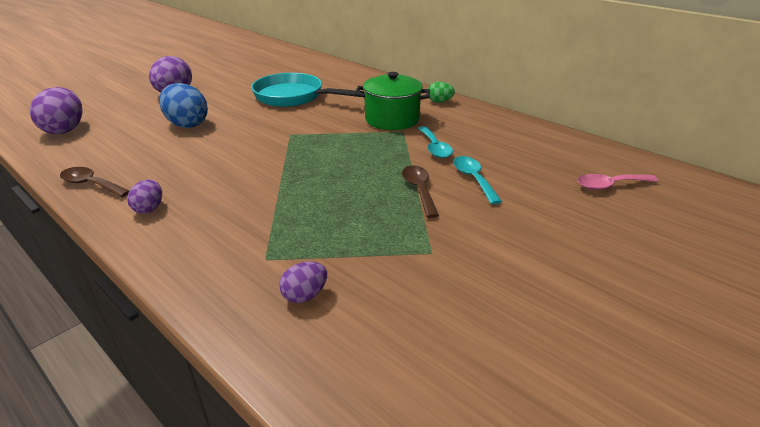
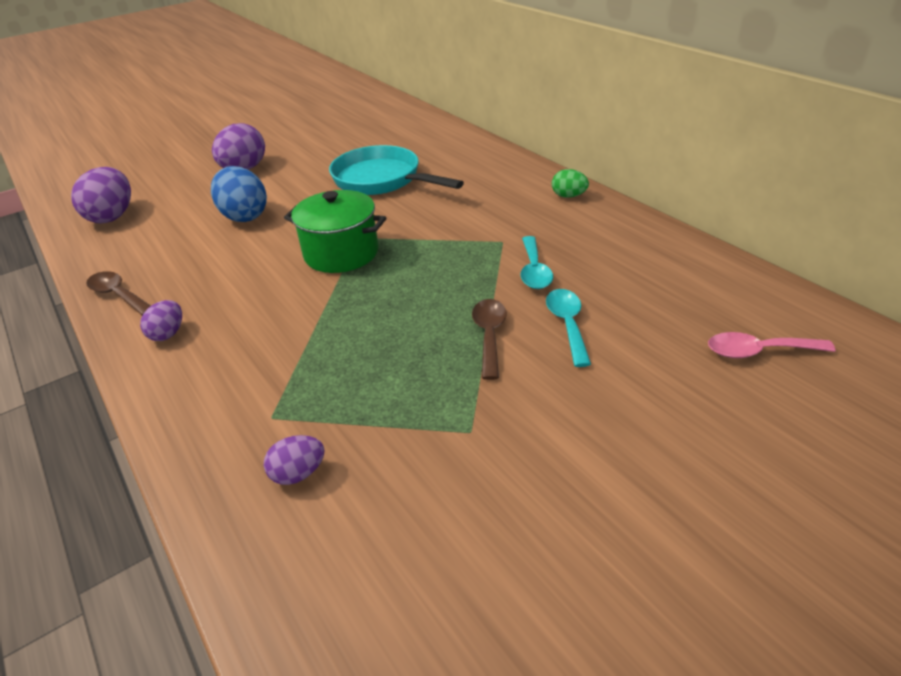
camera: 15 degrees right, 5 degrees up
green pot [355,72,430,130] -> green pot moved to [284,190,386,273]

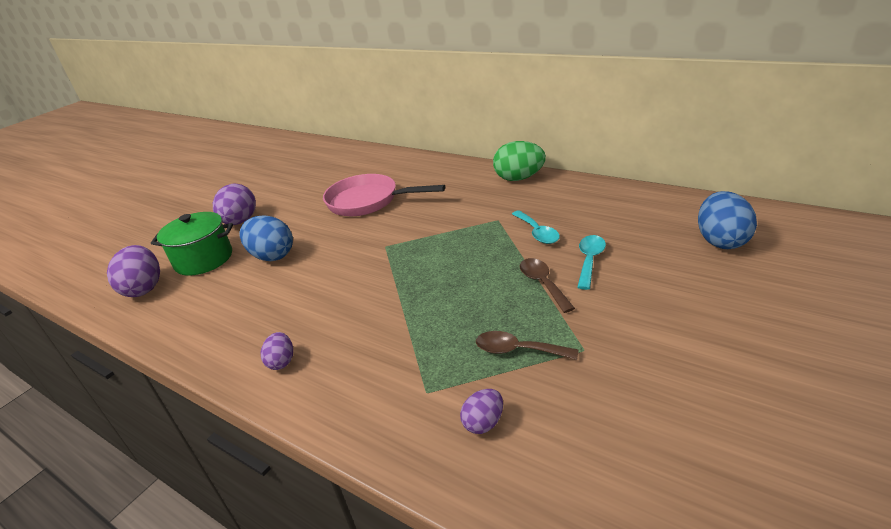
camera: 20 degrees left, 5 degrees down
brown spoon [86,271,151,316] -> brown spoon moved to [476,331,579,360]
green pot [284,190,386,273] -> green pot moved to [151,212,233,276]
turquoise pan [329,145,464,195] -> pink pan [323,174,445,216]
turquoise spoon [546,289,591,367] -> turquoise spoon turned 45 degrees clockwise [577,235,606,290]
green egg [552,169,589,198] -> green egg [493,141,546,181], size x1.85
pink spoon [708,332,835,358] -> blue egg [698,191,757,249]

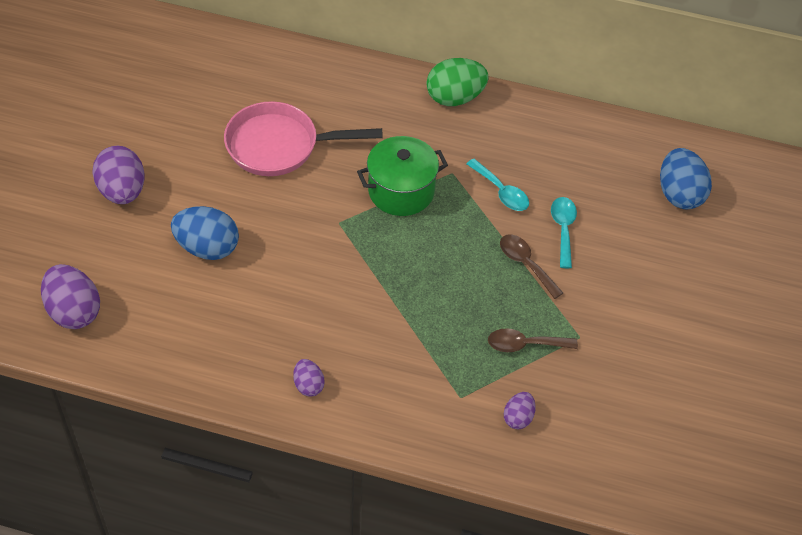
camera: 25 degrees left, 20 degrees up
green pot [151,212,233,276] -> green pot moved to [357,136,448,216]

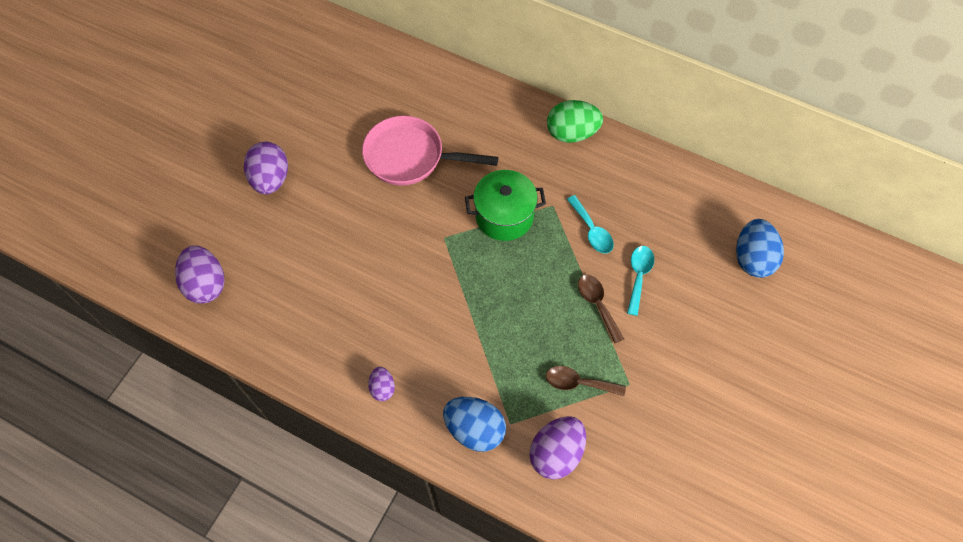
camera: 15 degrees right, 10 degrees up
blue egg [171,206,239,260] -> blue egg moved to [443,397,506,452]
purple egg [504,392,536,429] -> purple egg [529,416,586,479], size x1.85

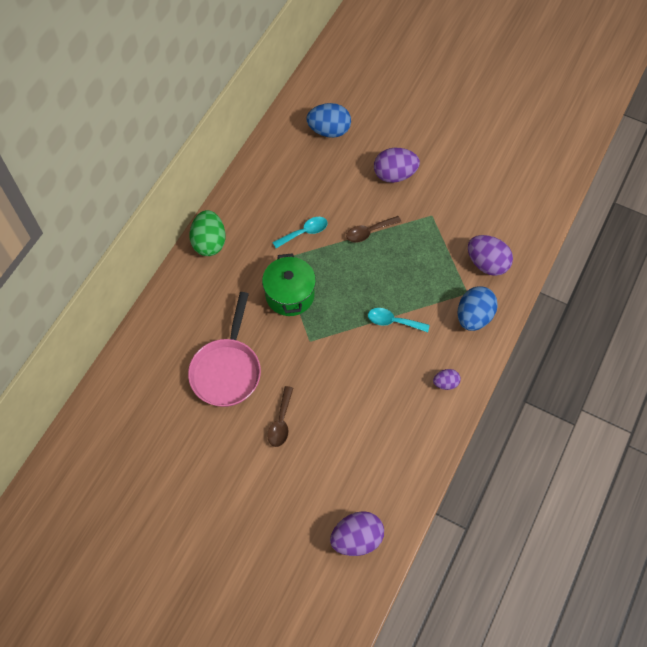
camera: 90 degrees left, 0 degrees up
purple egg [244,142,288,194] -> purple egg moved to [374,148,420,183]
brown spoon [546,366,626,396] -> brown spoon moved to [267,386,293,447]
turquoise spoon [627,246,654,316] -> turquoise spoon moved to [368,308,430,332]

